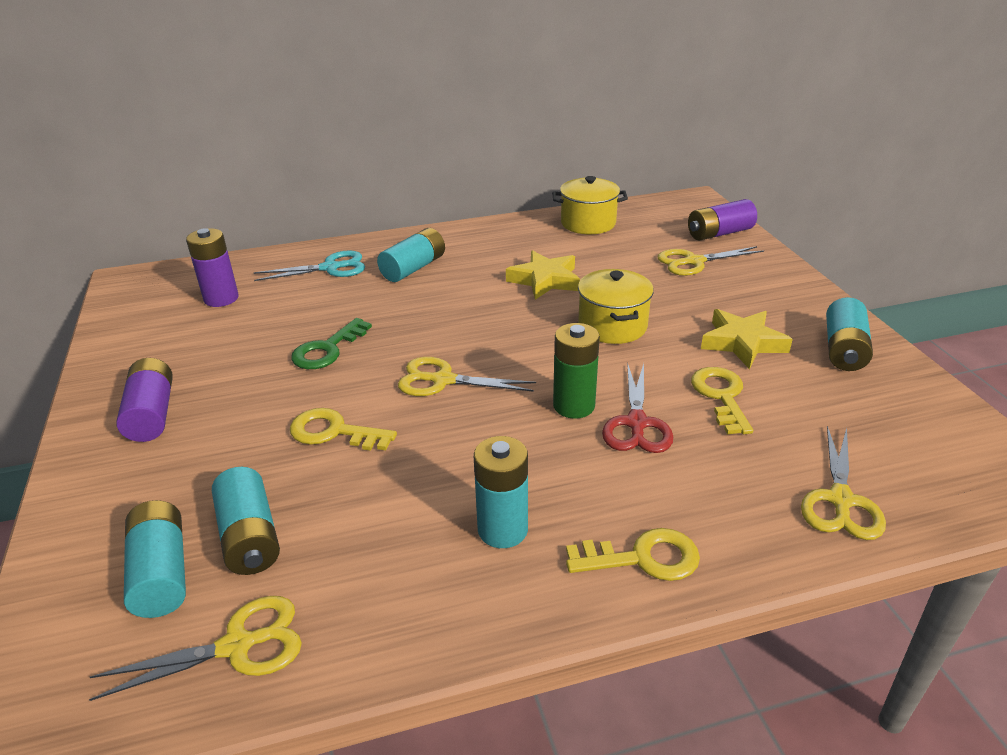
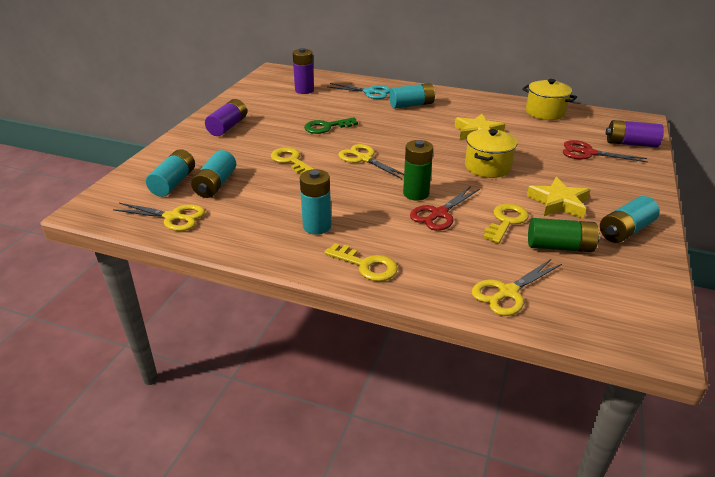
camera: 35 degrees right, 0 degrees up
yellow scissors [657,246,764,276] -> red scissors [563,140,648,163]
none -> green battery [528,218,600,252]

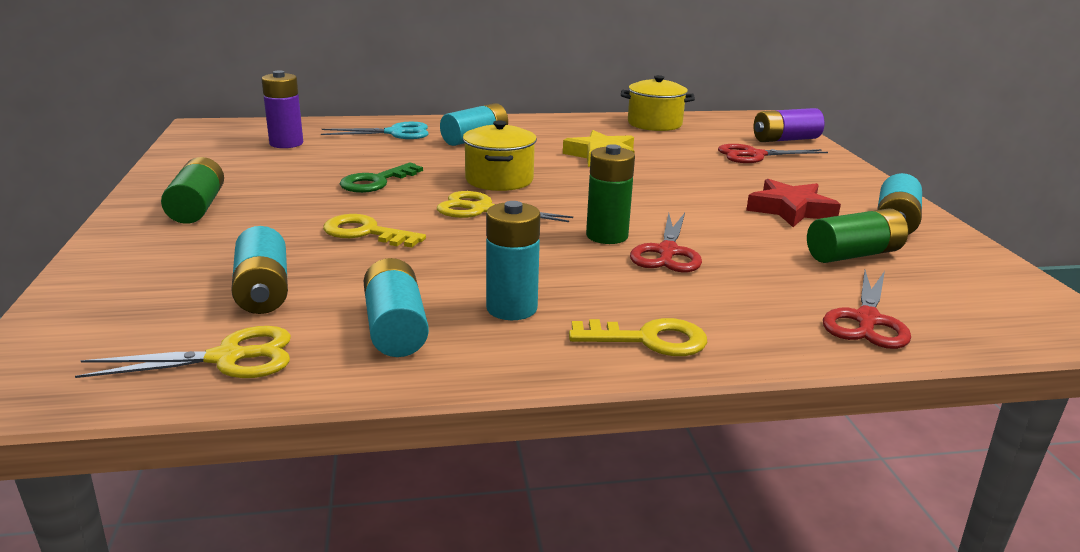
camera: 30 degrees left, 10 degrees down
turquoise battery [146,149,195,197] -> turquoise battery moved to [364,258,429,357]
purple battery [205,99,247,136] -> green battery [161,157,224,224]
yellow pot [465,129,517,178] -> yellow pot moved to [463,121,537,191]
yellow scissors [472,259,562,316] -> red scissors [823,270,911,349]
yellow key [483,203,529,244] -> none
yellow star [527,177,590,218] -> red star [746,179,841,227]

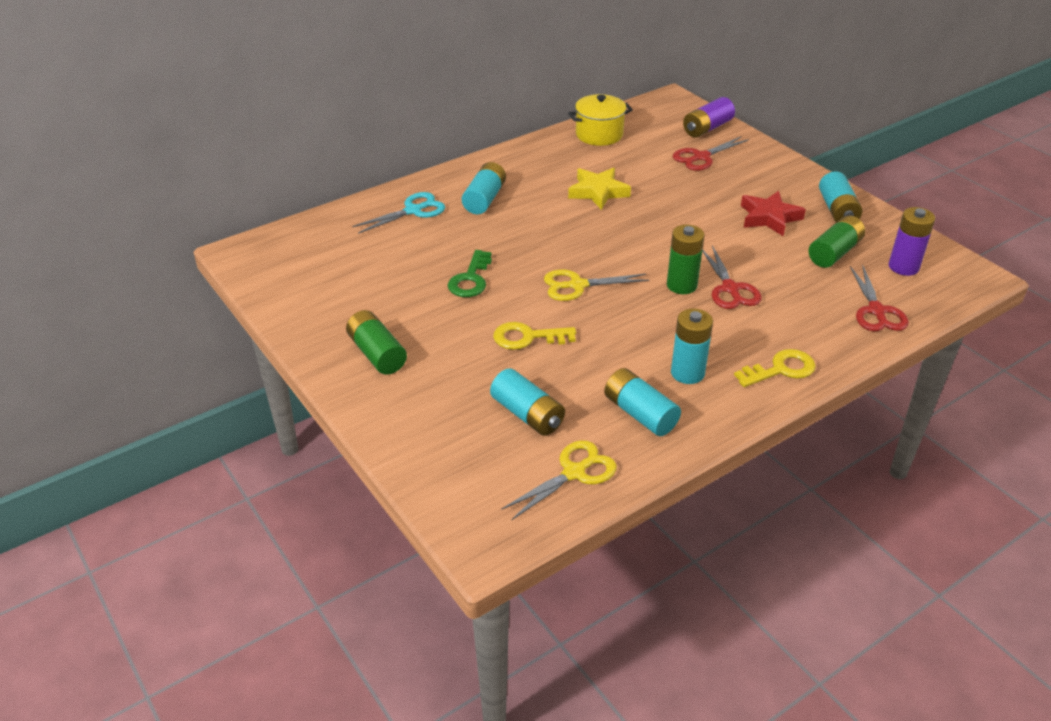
camera: 25 degrees left, 15 degrees up
purple battery [261,71,303,148] -> purple battery moved to [889,207,935,276]
yellow pot [463,121,537,191] -> none

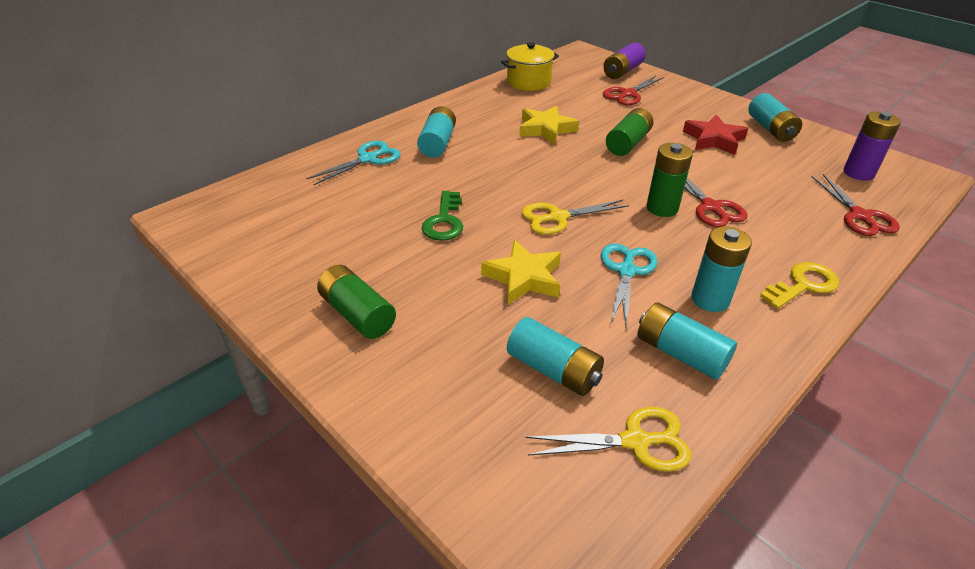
camera: 10 degrees left, 0 degrees up
yellow key [493,322,576,350] -> yellow star [481,240,561,305]
yellow scissors [501,440,617,520] -> yellow scissors turned 45 degrees clockwise [525,407,691,472]
green battery [809,215,865,268] -> green battery moved to [606,108,653,156]
none -> turquoise scissors [601,243,657,326]

